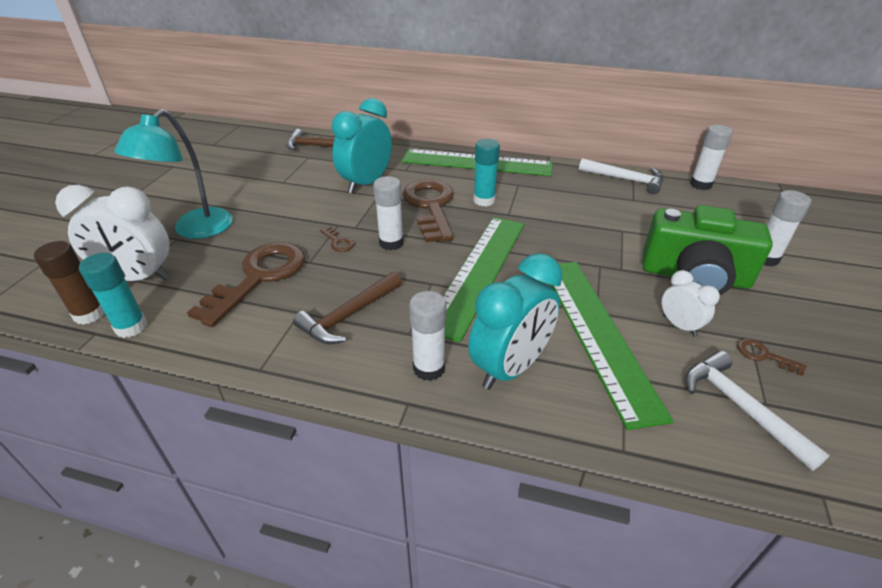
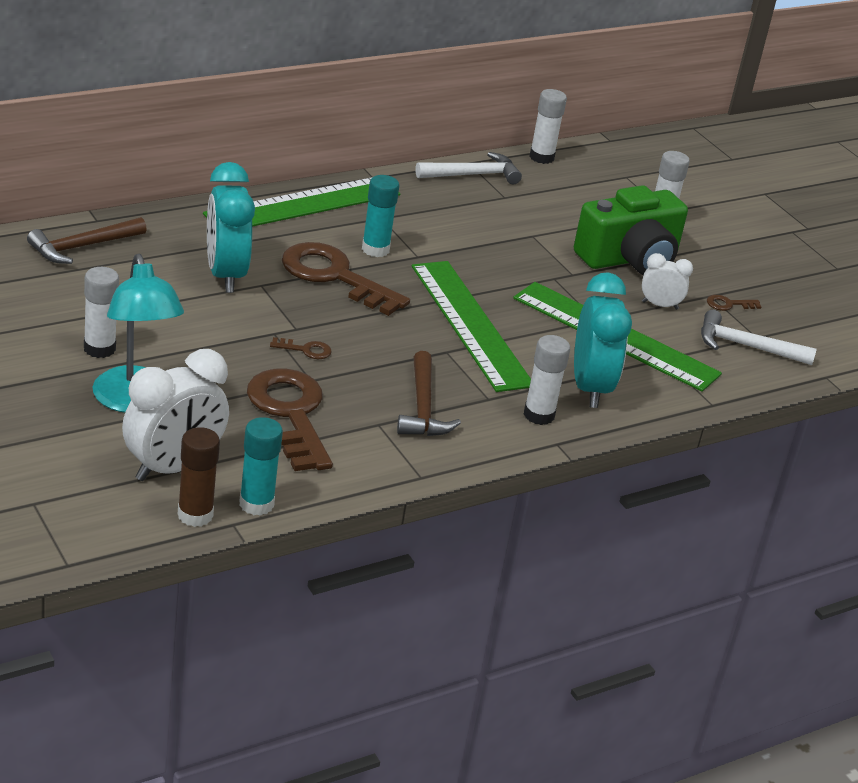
camera: 50 degrees left, 5 degrees down
white glue stick [373,176,404,250] -> white glue stick moved to [84,267,119,358]

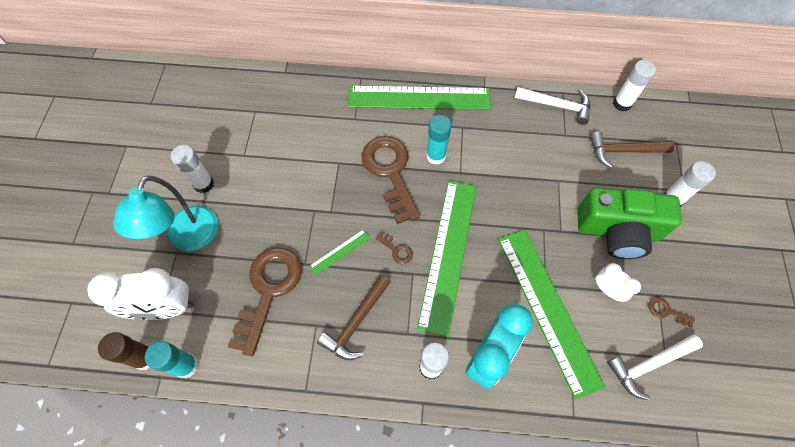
camera: 40 degrees right, 30 degrees up
brown hammer [27,217,147,264] -> brown hammer moved to [590,132,675,168]
turquoise clock [207,162,255,293] -> none
brown key [270,337,332,359] -> brown key moved to [375,232,413,264]
white hammer [701,310,817,365] -> white hammer turned 75 degrees counterclockwise [607,335,703,400]
none -> green ruler [309,229,370,275]

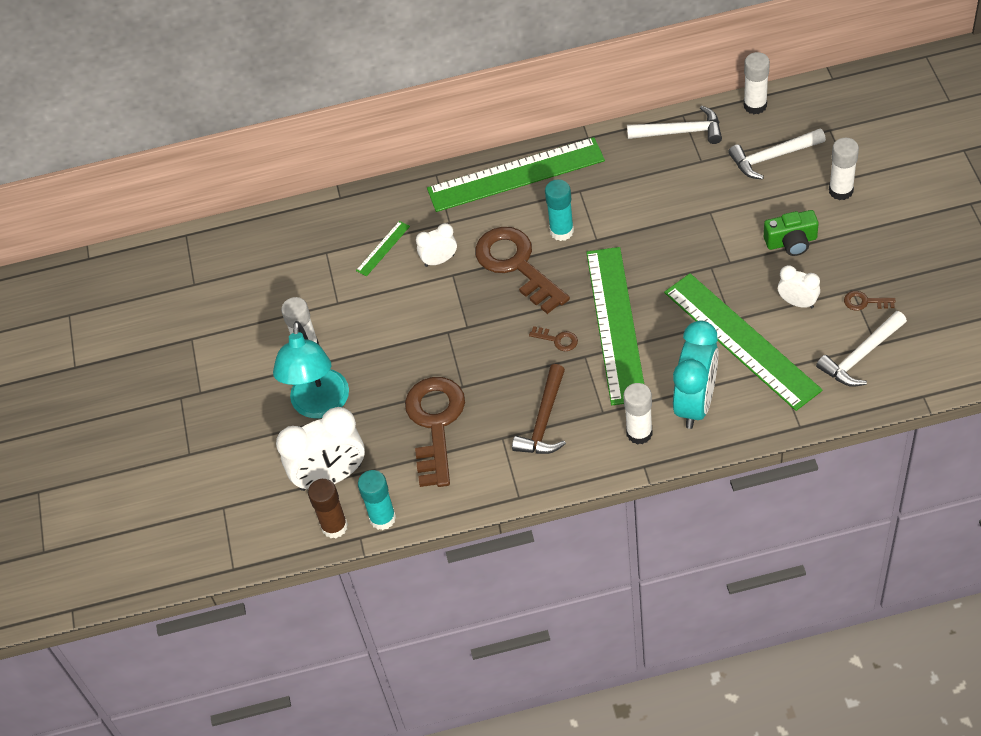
camera: 10 degrees left, 10 degrees down
green ruler [309,229,370,275] -> green ruler moved to [356,221,410,276]
green camera [577,187,682,259] -> green camera [764,210,819,256], size x0.54
brown hammer [590,132,675,168] -> white hammer [728,128,826,180]
none -> white clock [416,223,457,267]

